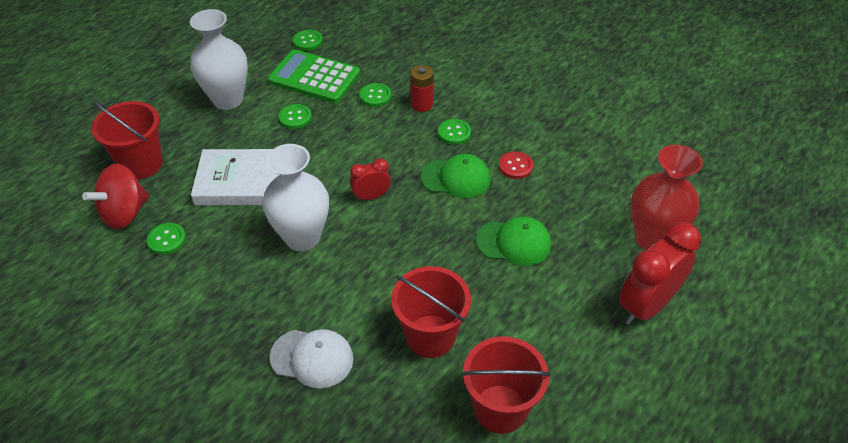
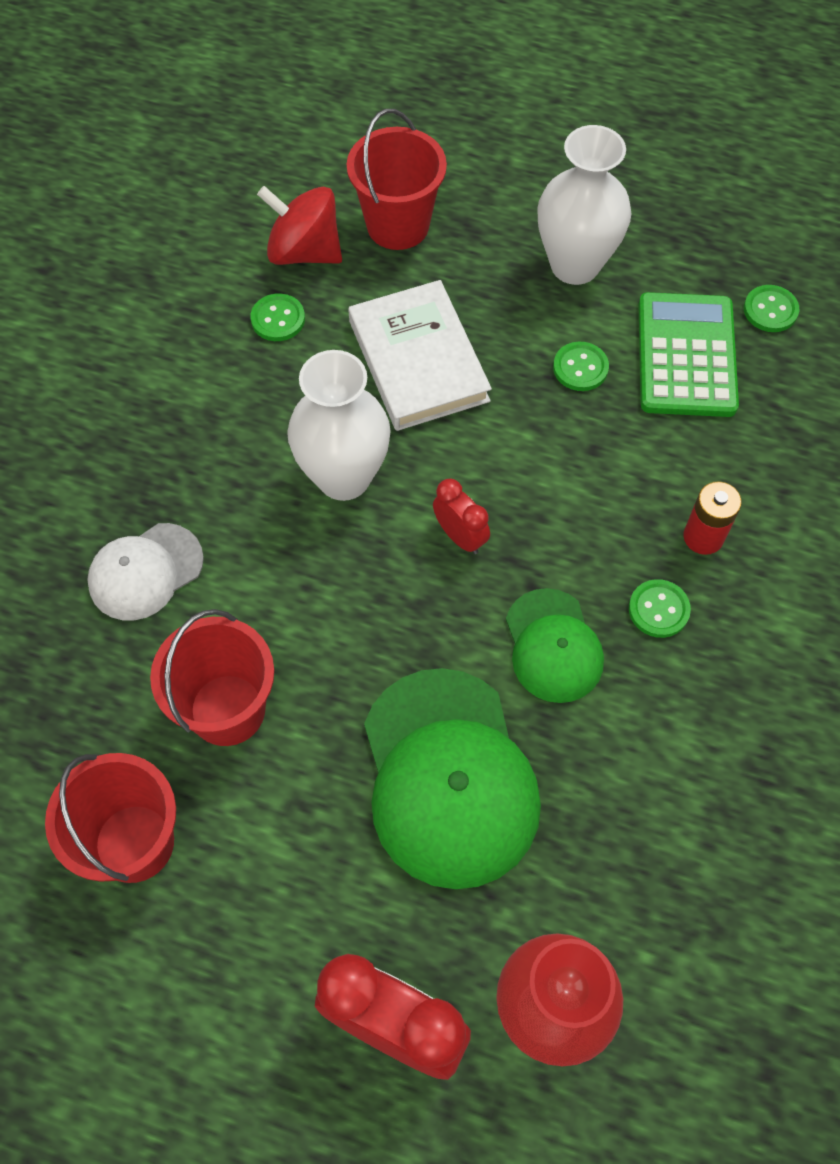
camera: 70 degrees right, 15 degrees up
white cap [270,329,354,389] -> white cap turned 60 degrees clockwise [87,523,204,620]
green button [360,83,391,107] -> none
green cap [476,217,551,266] -> green cap [364,668,541,889], size x1.75
red button [499,151,534,179] -> none

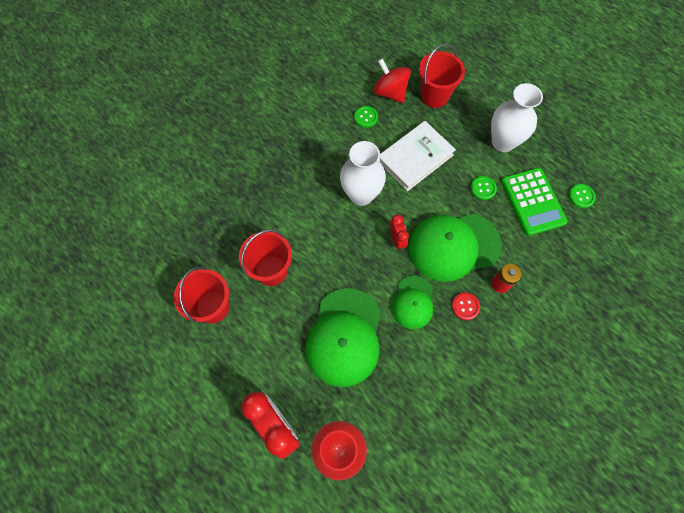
camera: 25 degrees right, 5 degrees up
white cap [87,523,204,620] -> none
white book [348,280,492,431] -> white book turned 45 degrees clockwise [378,121,456,191]
green button [629,579,691,638] -> red button [452,293,480,320]
green calculator [638,292,739,417] -> green calculator turned 135 degrees clockwise [501,168,568,236]
none -> green cap [408,214,502,282]

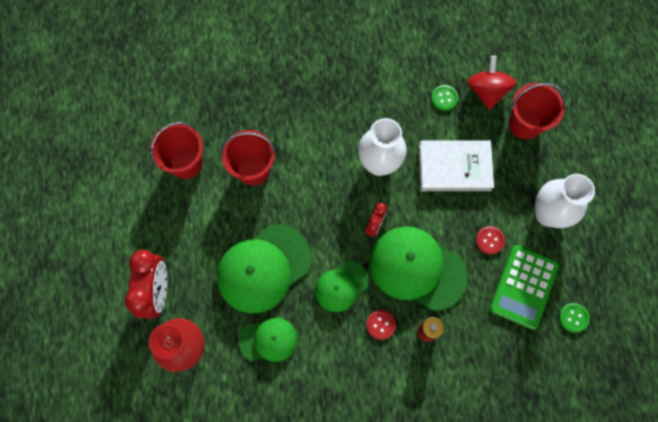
camera: 40 degrees right, 5 degrees up
green button [471,176,497,200] -> red button [476,226,505,254]
none -> green cap [238,318,297,362]

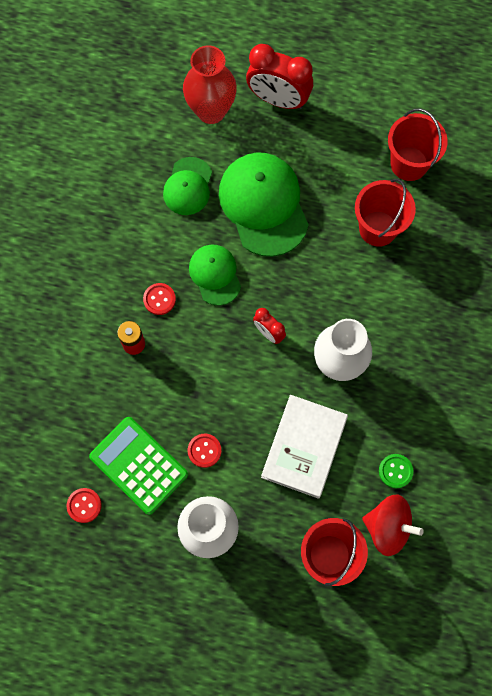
camera: 110 degrees right, 0 degrees up
green cap [369,226,468,311] -> none
green button [559,303,590,333] -> red button [67,488,102,523]

